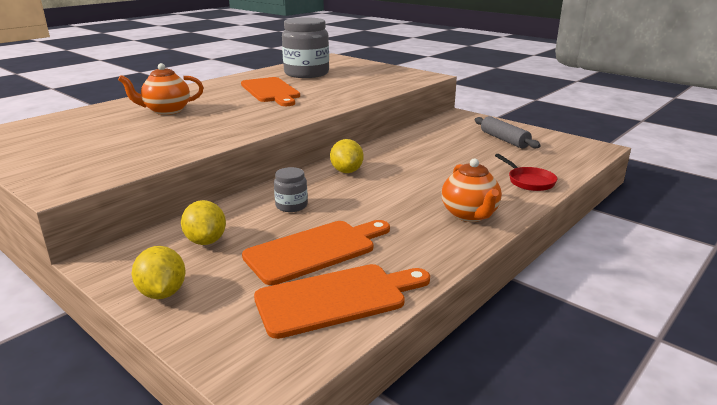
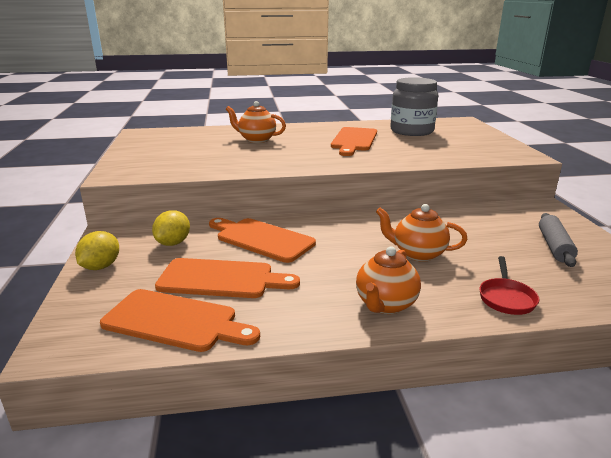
camera: 40 degrees right, 0 degrees up
grey jar [274,167,308,212] -> orange cutting board [209,218,316,263]
yellow lemon [330,139,364,173] -> none
none -> orange teapot [376,204,467,262]

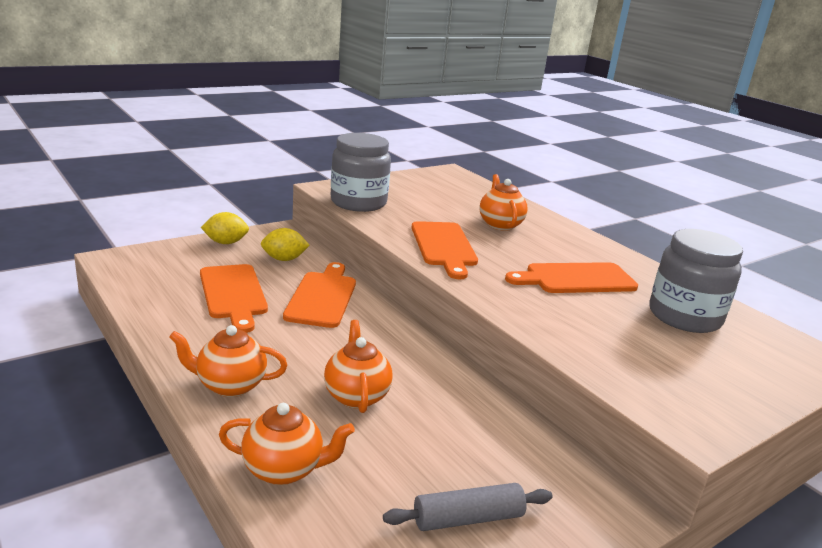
camera: 60 degrees right, 0 degrees up
orange cutting board [100,289,260,352] -> orange cutting board moved to [411,221,478,279]
red pan [479,256,539,315] -> orange teapot [219,403,355,485]
none -> grey jar [331,133,391,212]

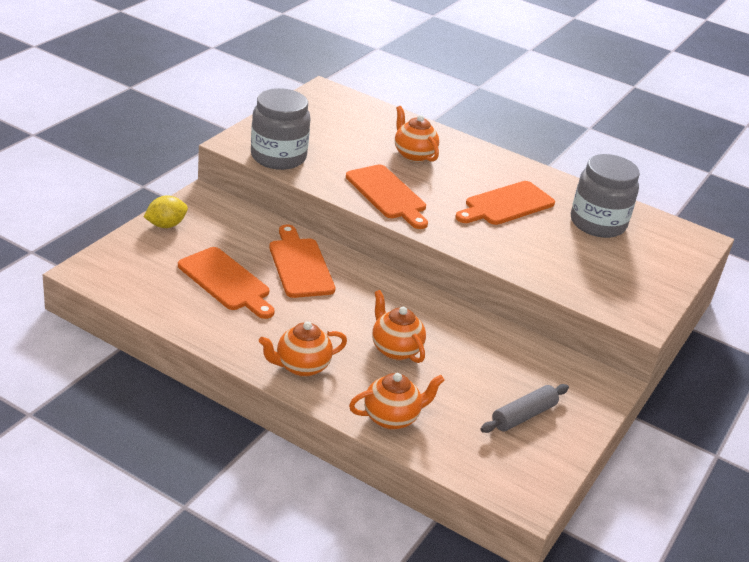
camera: 25 degrees left, 10 degrees up
yellow lemon [261,228,310,261] -> none

